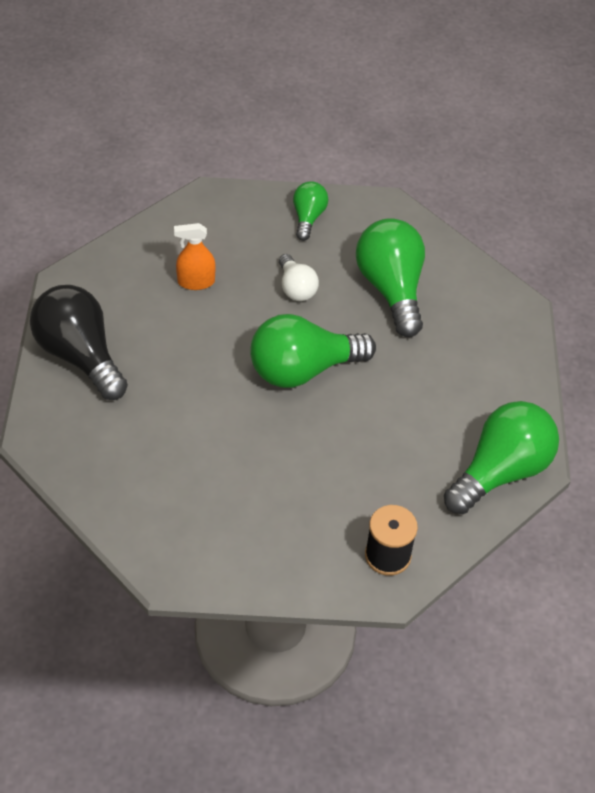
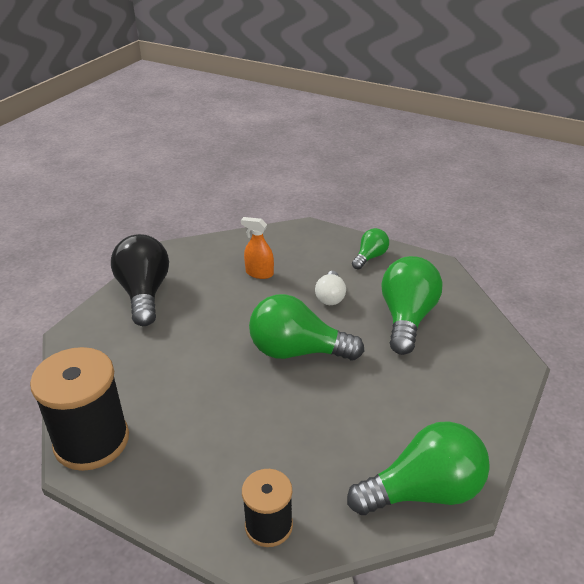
camera: 30 degrees right, 15 degrees down
none -> black spool [30,347,129,471]

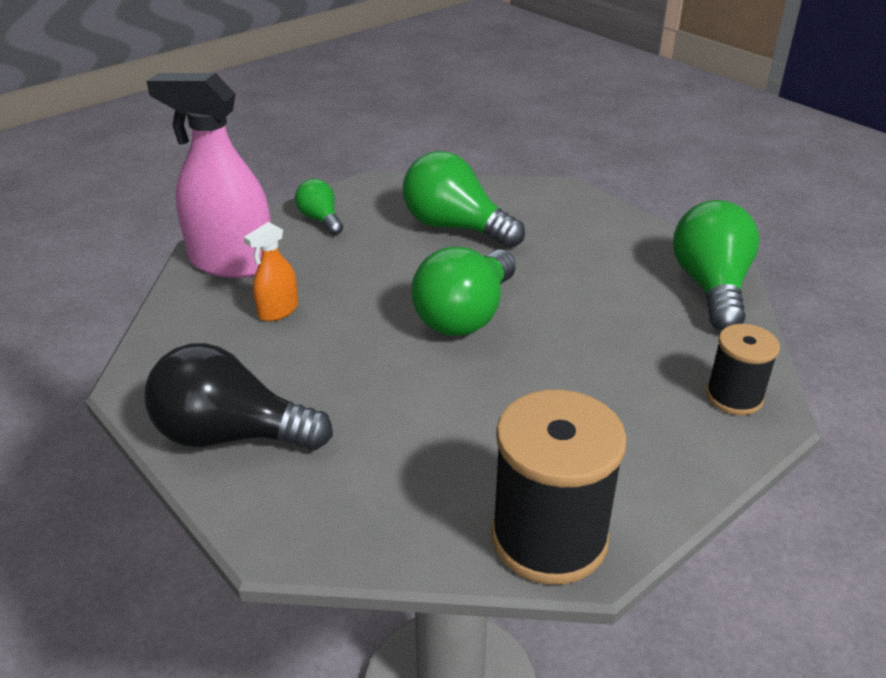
camera: 70 degrees left, 0 degrees up
white light bulb [315,271,346,305] -> none
none -> pink spray bottle [146,73,271,278]

